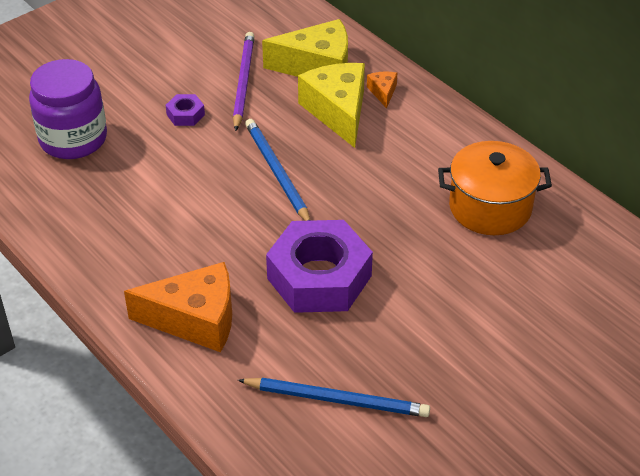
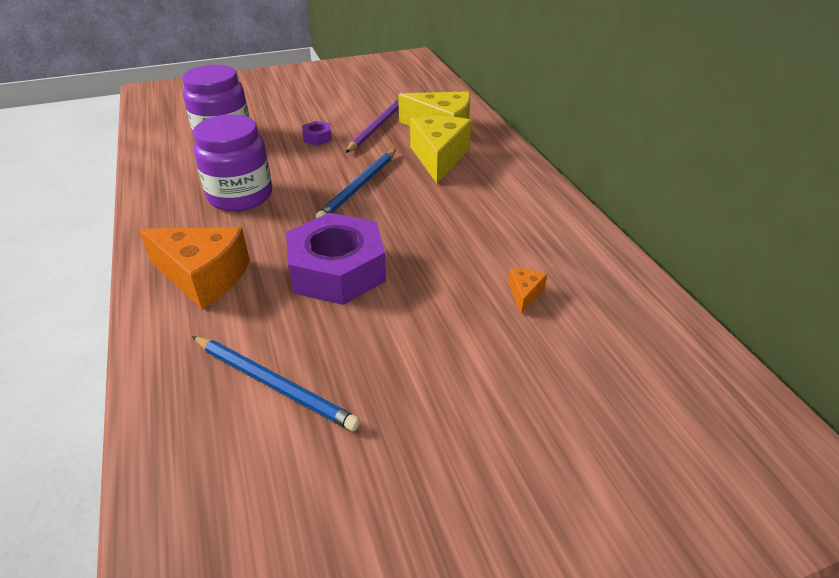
camera: 20 degrees right, 5 degrees down
blue pencil [245,119,311,221] -> blue pencil turned 150 degrees counterclockwise [316,149,396,218]
orange cheese [367,71,397,108] -> orange cheese moved to [508,268,547,314]
orange pot [438,141,552,235] -> none
none -> purple jar [193,114,272,211]

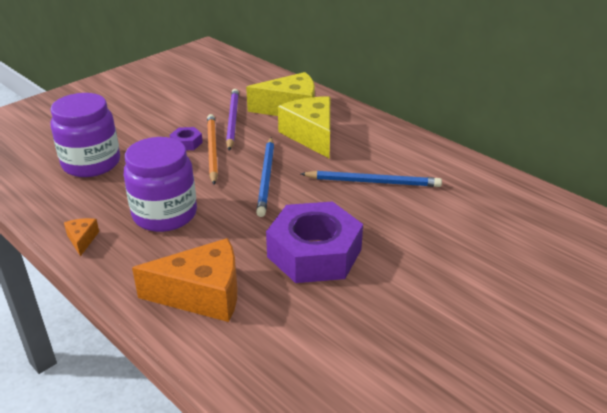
camera: 25 degrees left, 5 degrees down
blue pencil [192,336,360,431] -> blue pencil moved to [301,171,442,187]
orange cheese [508,268,547,314] -> orange cheese moved to [64,218,99,256]
none -> orange pencil [207,114,218,185]

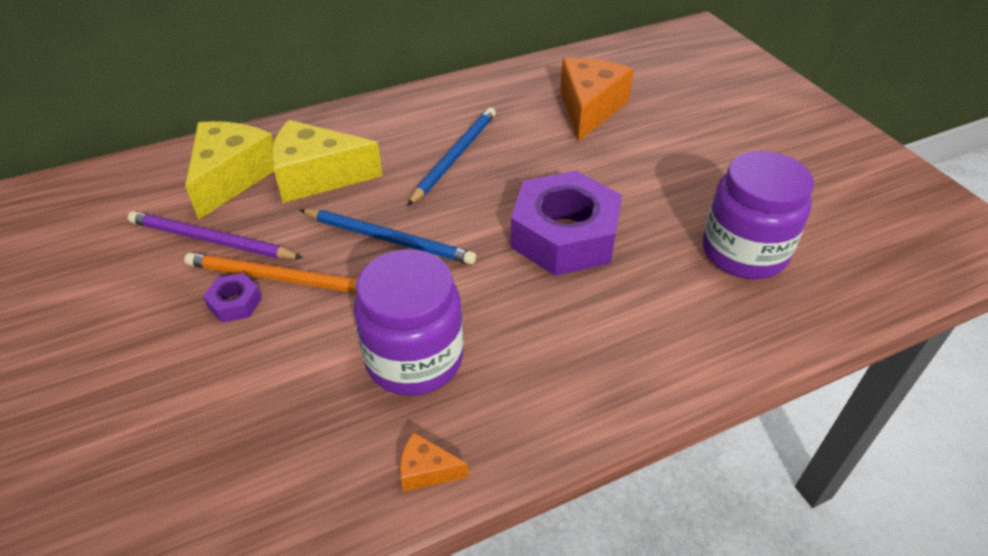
camera: 70 degrees left, 10 degrees up
purple jar [50,93,120,177] -> purple jar moved to [703,151,814,279]
orange cheese [132,238,237,322] -> orange cheese moved to [560,58,634,142]

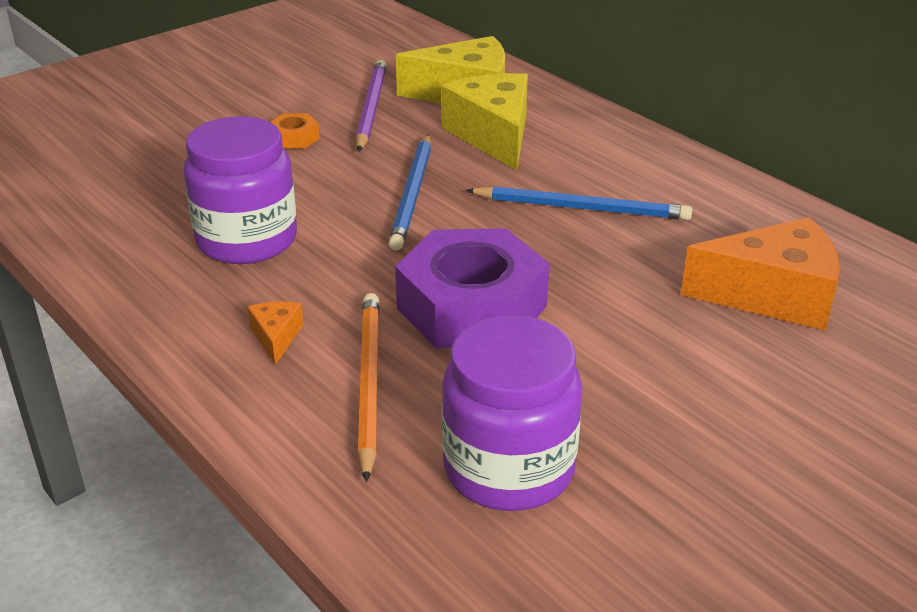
camera: 75 degrees right, 10 degrees down
orange pencil [184,253,358,293] -> orange pencil moved to [357,293,380,482]
purple nut [203,273,262,323] -> orange nut [271,113,320,149]
orange cheese [400,432,468,492] -> orange cheese moved to [248,301,303,365]

